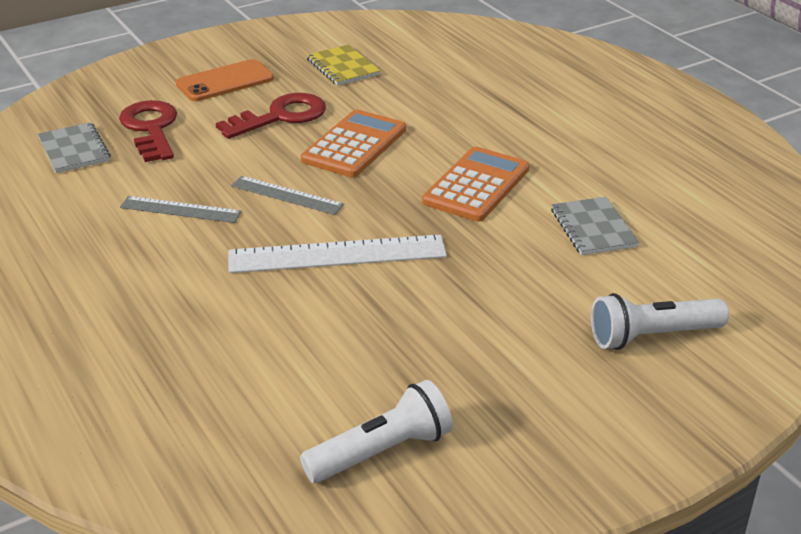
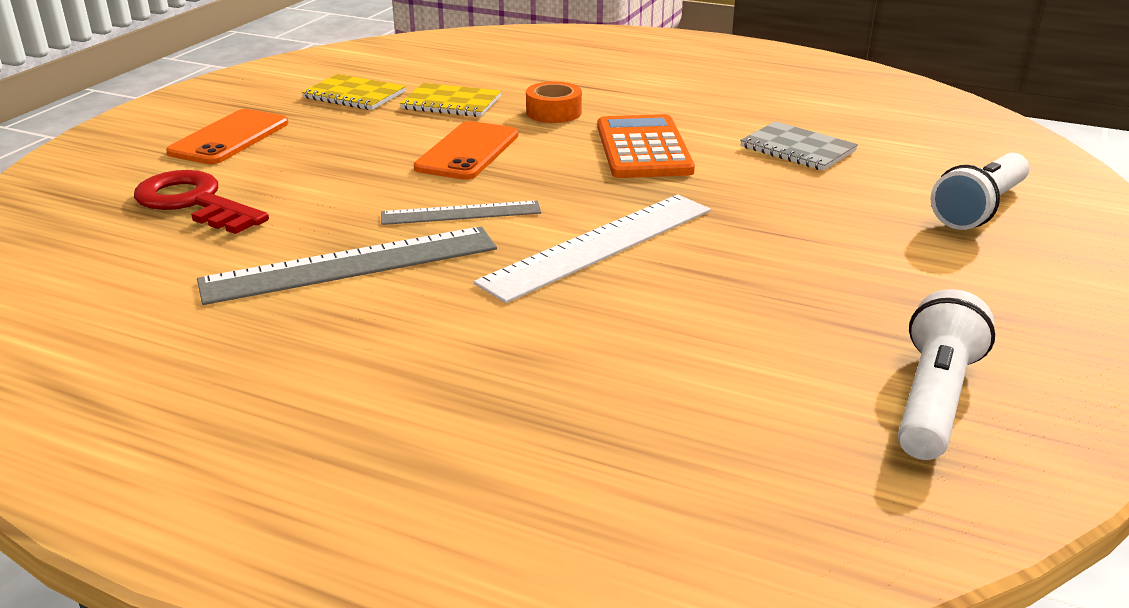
camera: 35 degrees left, 5 degrees down
grey notebook [38,122,111,173] -> none
grey ruler [120,196,242,223] -> grey ruler [197,227,497,305], size x1.68
red key [216,93,326,139] -> none
orange calculator [301,109,406,177] -> orange phone [414,121,518,180]
none -> yellow notebook [400,83,501,117]
none -> orange tape [526,81,582,123]

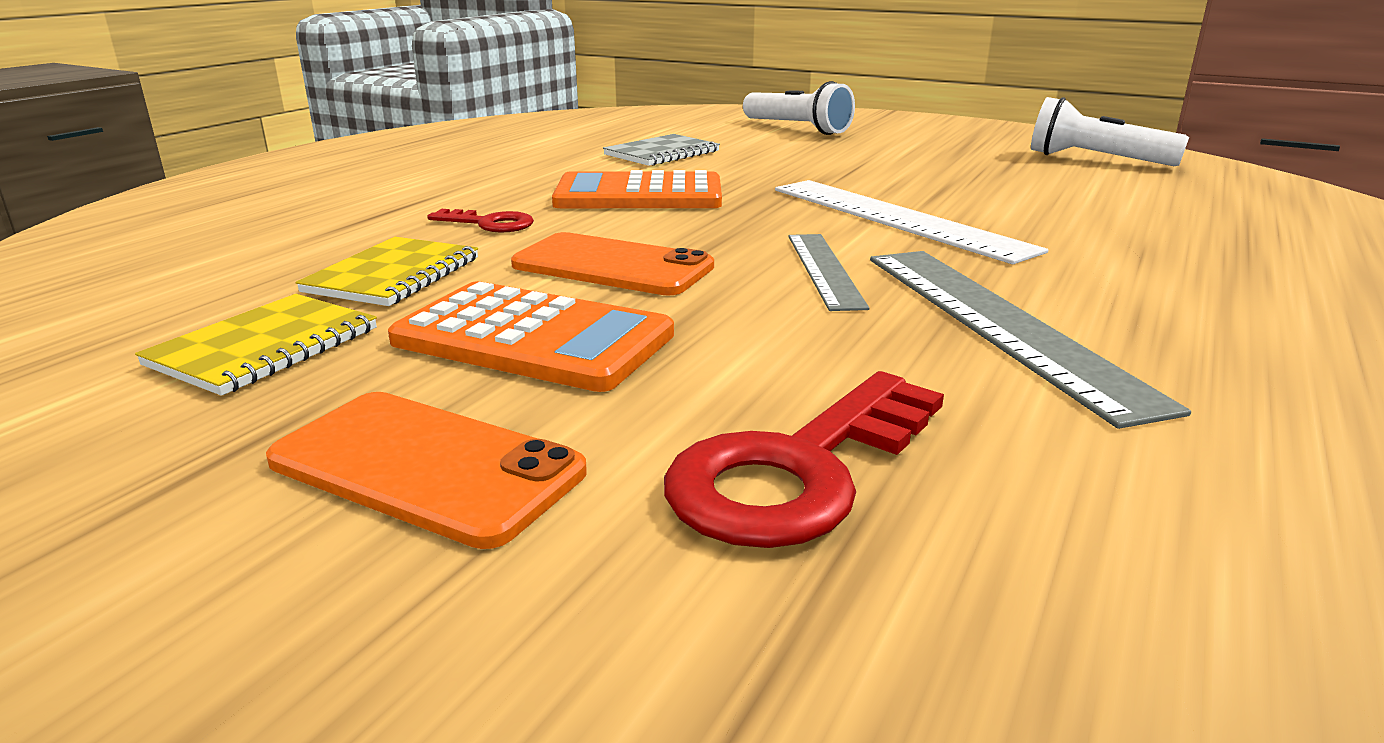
camera: 85 degrees left, 5 degrees down
orange tape [526,81,582,123] -> red key [427,209,534,233]
none -> orange calculator [388,281,674,392]

